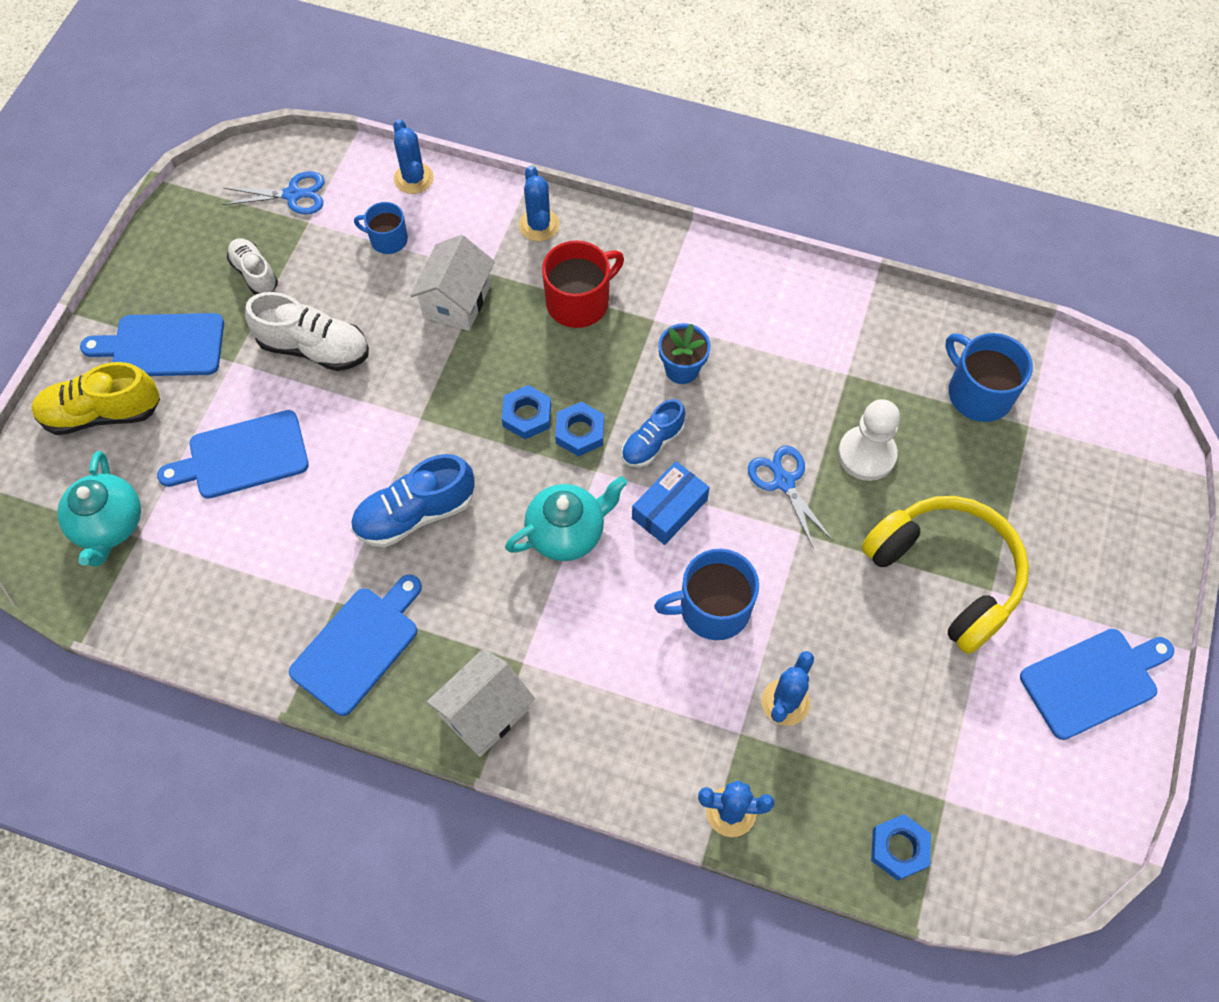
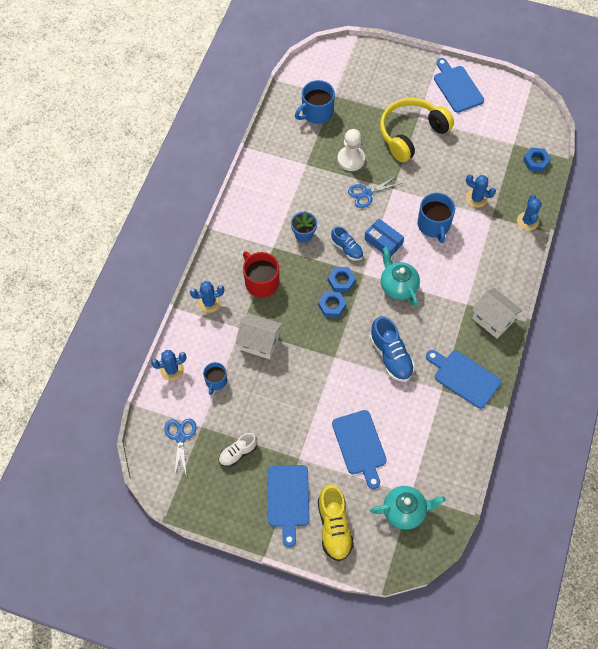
camera: 90 degrees left, 0 degrees up
white shoe [245,292,369,371] -> none

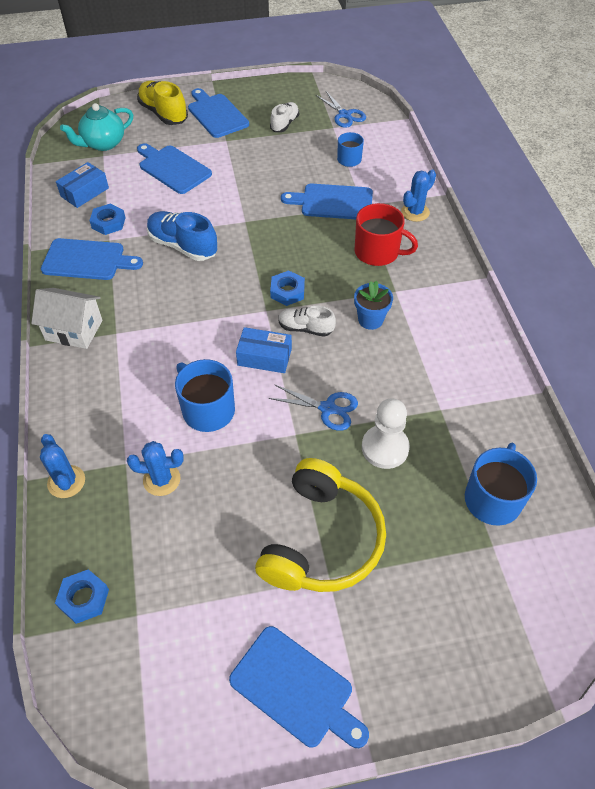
camera: 150 degrees right, 10 degrees down
blue cactus [151,350,186,381] -> none
white house [235,313,282,359] -> blue cutting board [281,183,373,219]
blue nut [318,291,347,317] -> blue nut moved to [90,204,126,235]
blue shoe [331,226,363,260] -> white shoe [278,306,336,337]
blue scissors [348,176,402,208] -> blue scissors turned 75 degrees clockwise [268,384,358,431]
turquoise teapot [381,247,420,306] -> none
none -> blue box [56,162,109,208]

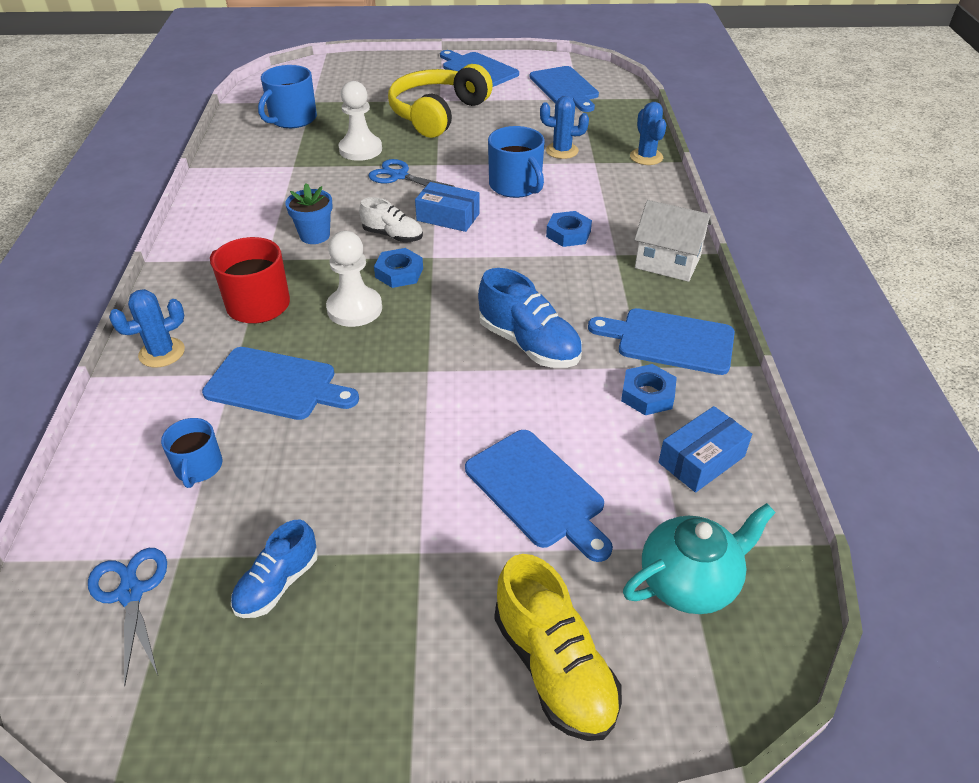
camera: 170 degrees left, 10 degrees down
blue nut [55,569,109,624] -> blue nut moved to [546,211,592,247]
blue cutting board [188,88,249,138] -> blue cutting board moved to [529,66,599,112]
white shoe [270,102,299,132] -> blue shoe [231,520,318,618]
none -> white pawn [326,231,382,327]

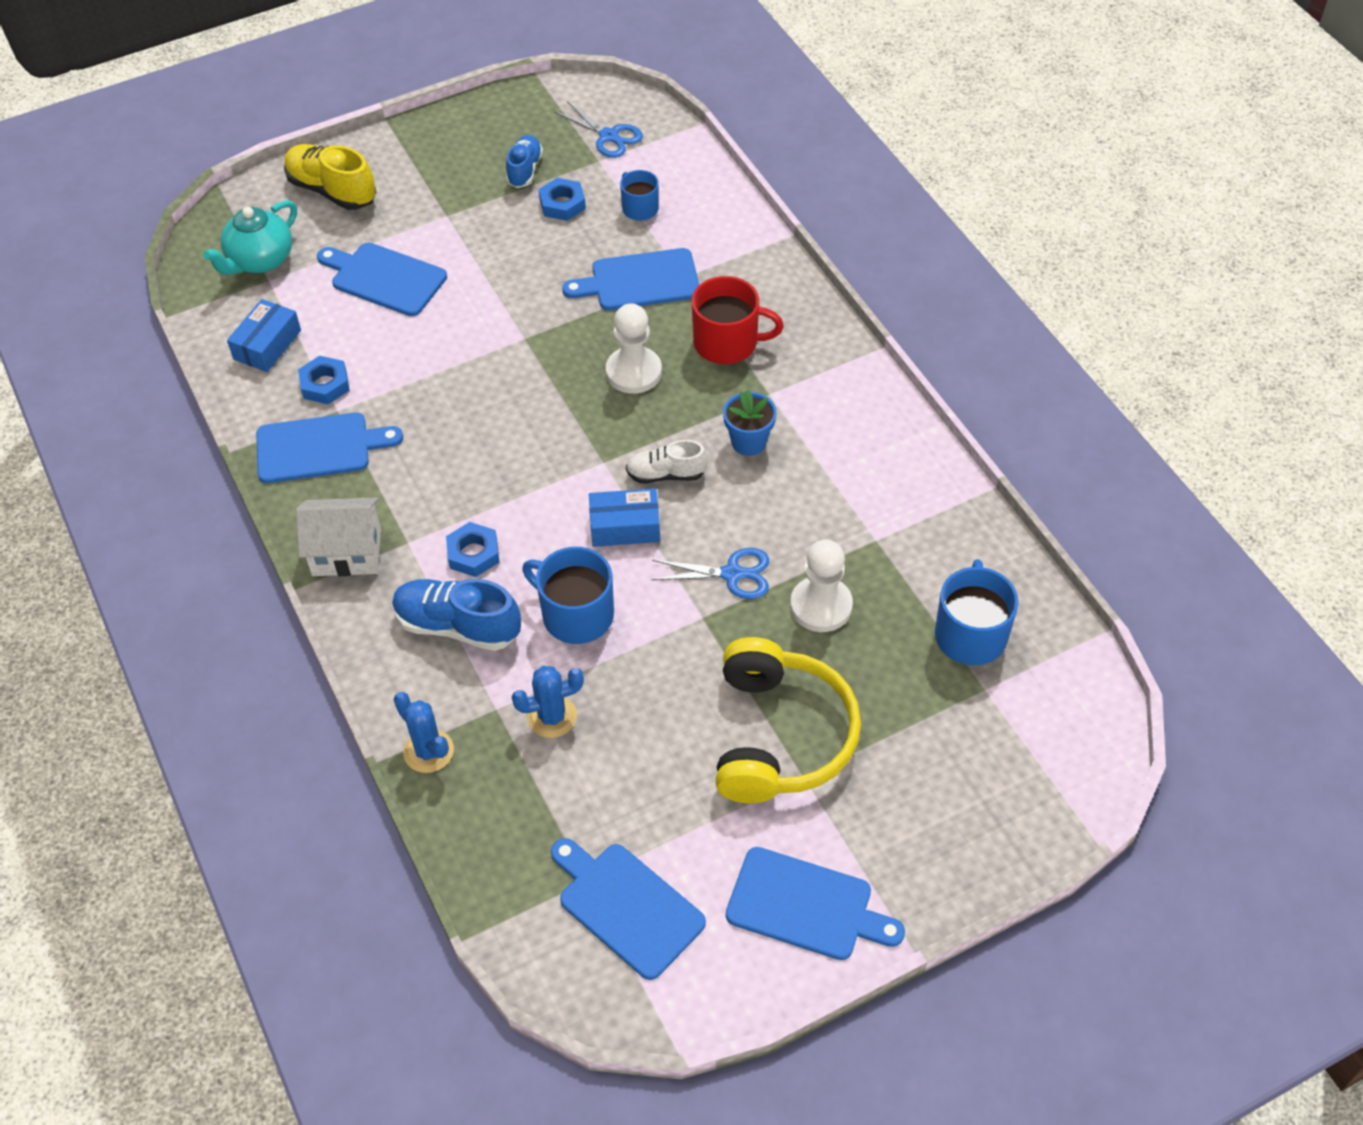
camera: 155 degrees right, 10 degrees up
blue cactus [109,289,185,368] -> none
blue nut [374,248,423,288] -> blue nut moved to [538,178,586,221]
blue shoe [478,268,582,368] -> blue shoe moved to [392,579,521,651]

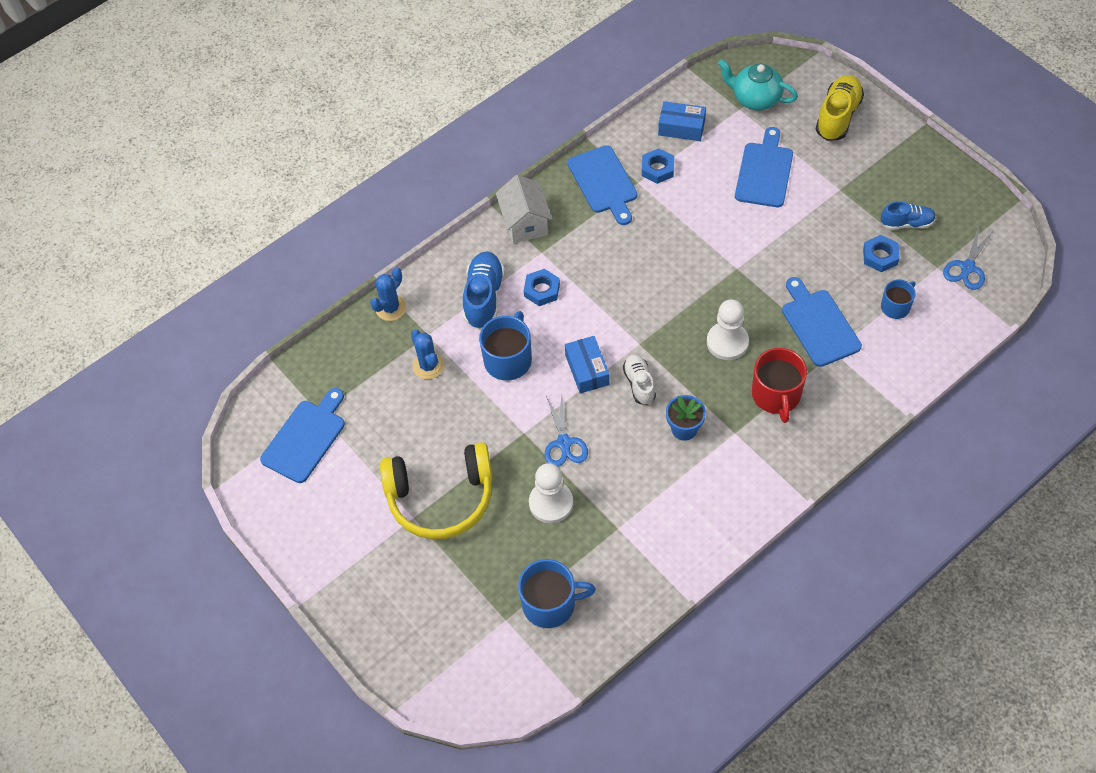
camera: 80 degrees right, 5 degrees up
blue cutting board [726,847,905,960] -> none

